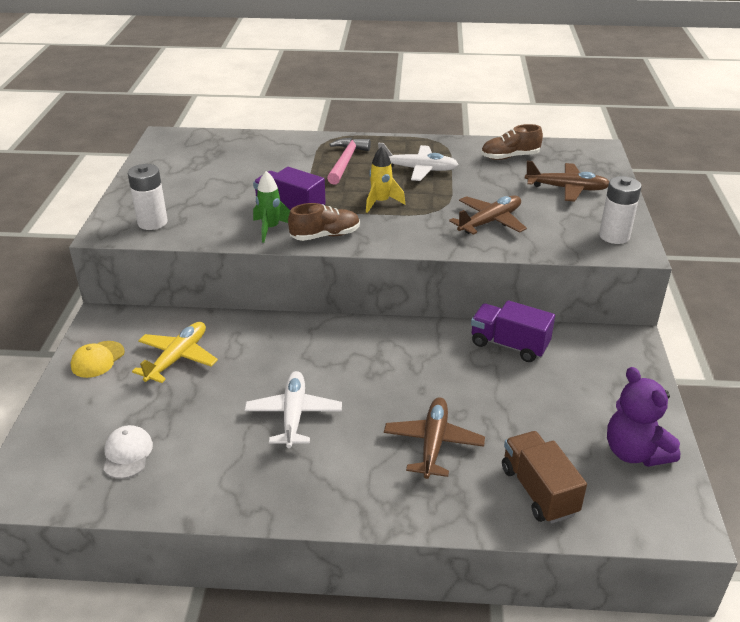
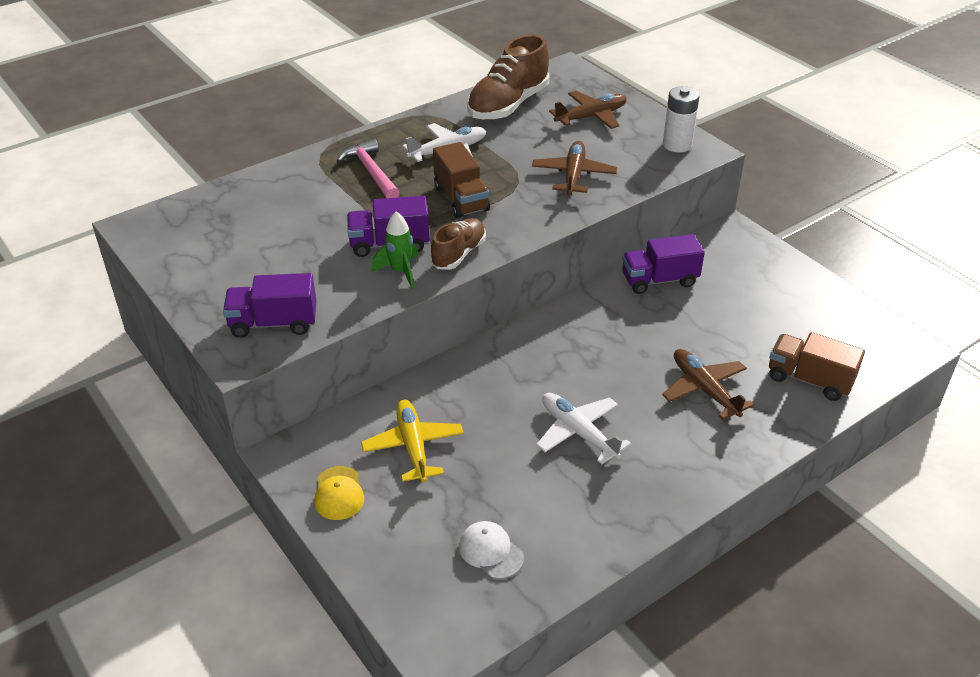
camera: 40 degrees left, 5 degrees up
white battery [128,164,168,230] -> purple truck [223,273,316,338]
yellow rocket [366,147,405,213] -> brown truck [433,142,490,218]
brown shoe [481,124,543,160] -> brown shoe [467,34,549,120], size x1.71
purple teddy bear [607,367,680,467] -> none

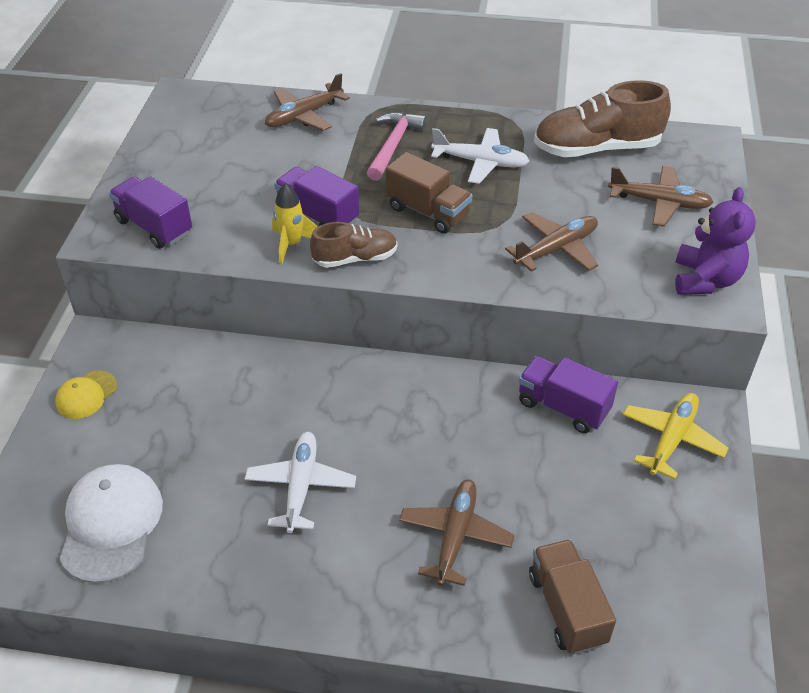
camera: 45 degrees right, 5 degrees up
yellow plane [361,399,464,483] -> yellow plane moved to [623,393,729,479]
green rocket [372,211,418,289] -> yellow rocket [272,183,318,265]
brown truck [433,142,490,218] -> brown truck turned 75 degrees counterclockwise [386,152,472,234]
white cap [459,521,524,579] -> white cap [59,464,163,583], size x1.81
white battery [663,86,700,153] -> purple teddy bear [675,187,756,295]
none -> brown plane [265,73,350,131]

